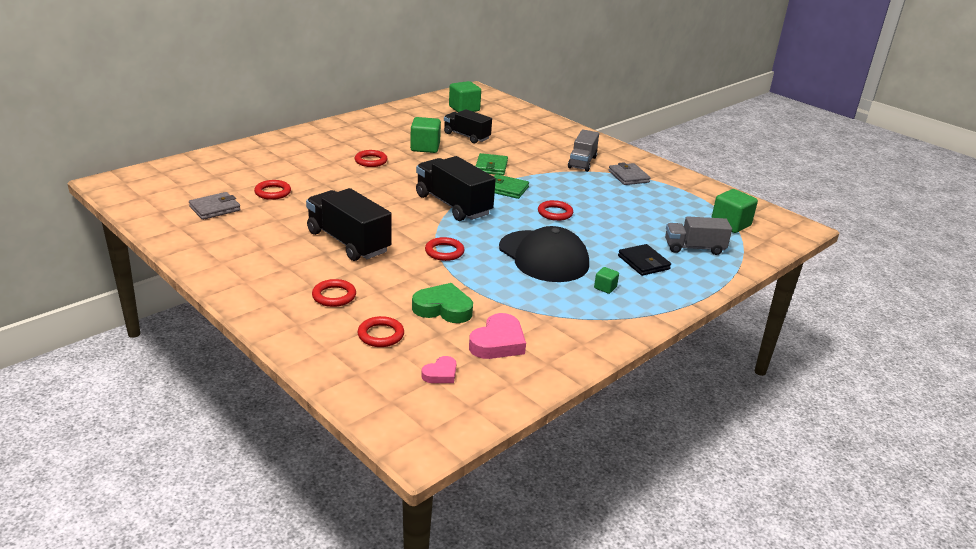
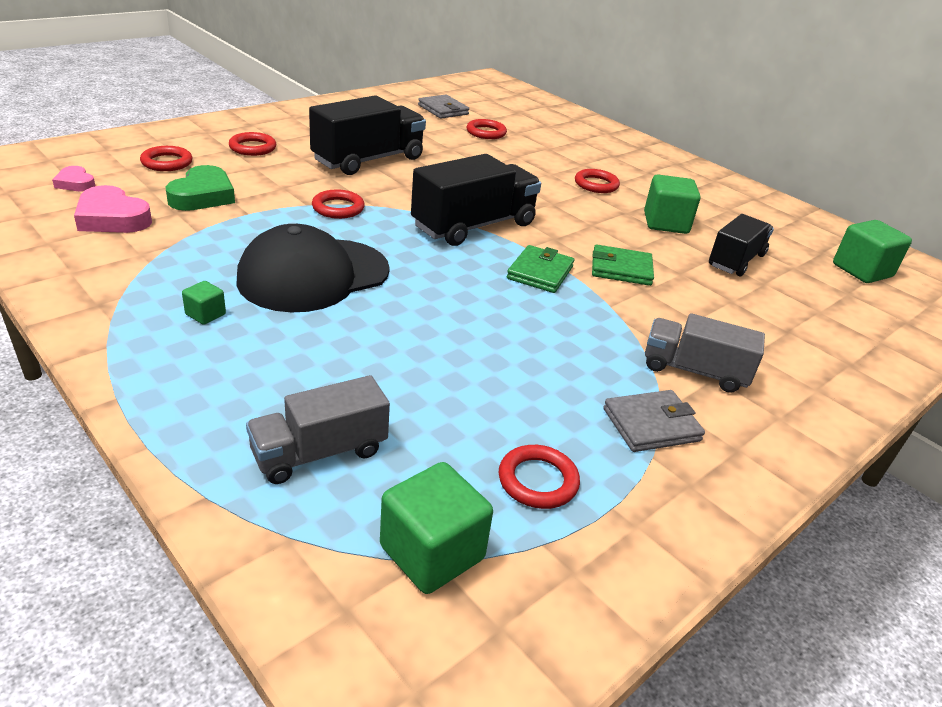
camera: 90 degrees right, 5 degrees up
red ring [538,200,573,221] -> red ring moved to [499,445,580,509]
black wallet [618,244,671,276] -> none
grey truck [665,216,732,255] -> grey truck turned 120 degrees counterclockwise [246,375,390,484]

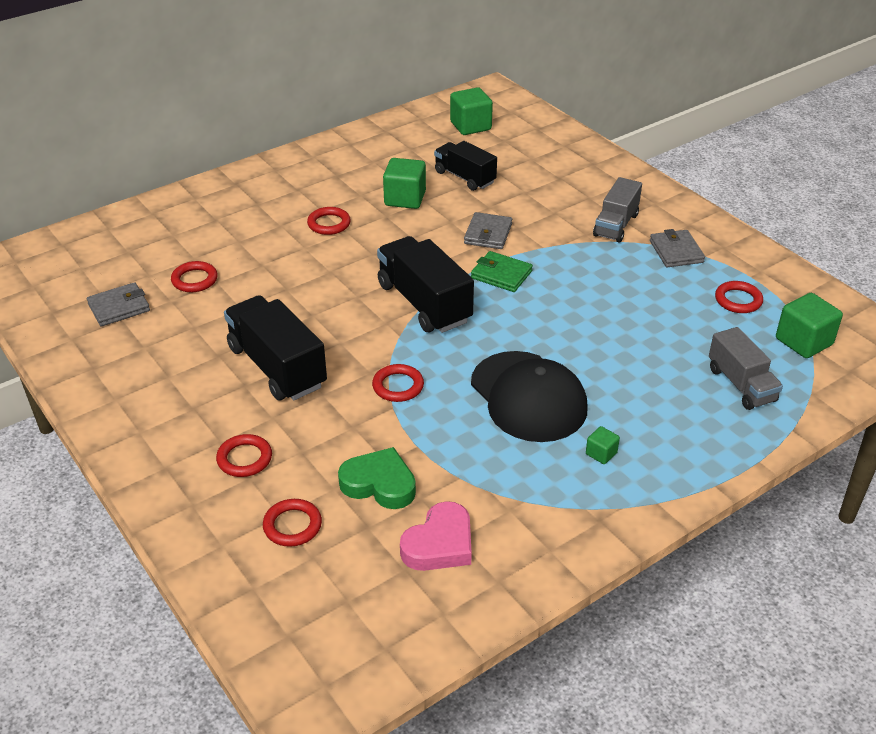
camera: 80 degrees left, 5 degrees up
pink heart [52,166,95,191] -> none
green wallet [592,244,654,286] -> grey wallet [464,212,512,249]

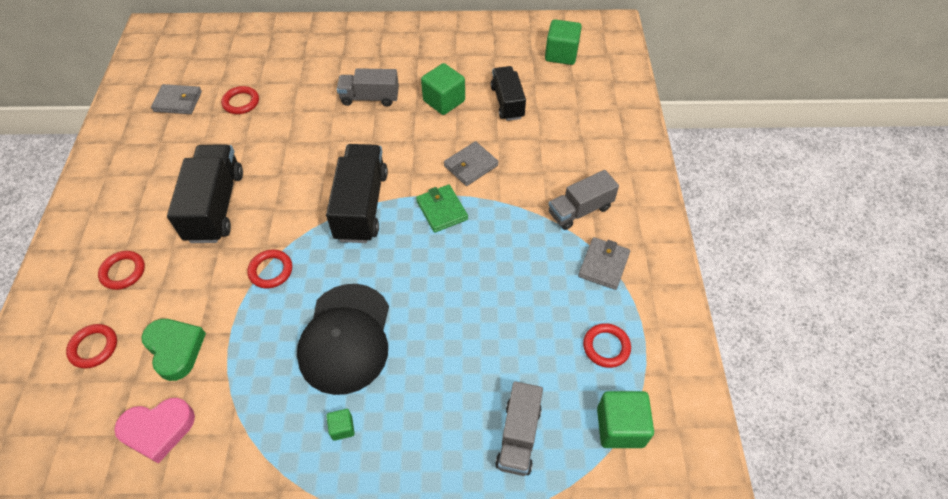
camera: 35 degrees right, 15 degrees up
red ring [307,207,351,235] -> grey truck [337,68,399,106]

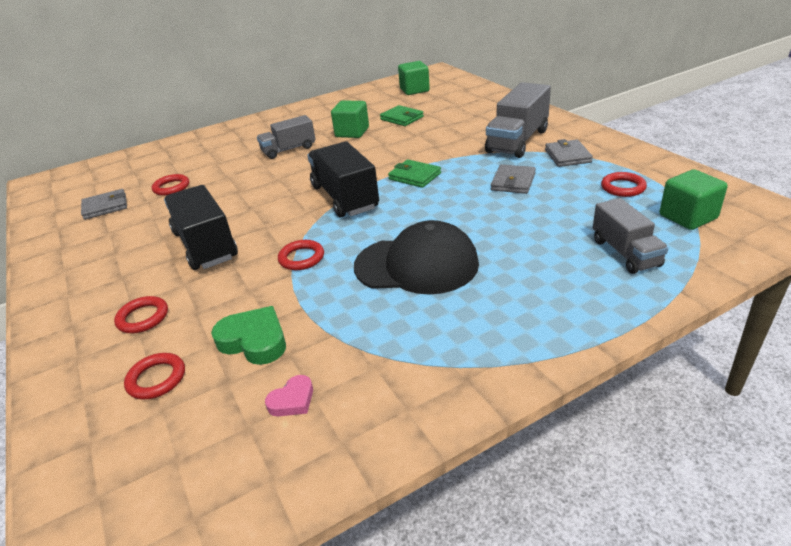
camera: 25 degrees left, 20 degrees down
pink heart [114,398,195,464] -> pink heart [265,375,313,416], size x0.58
black cap [297,284,389,395] -> black cap turned 60 degrees counterclockwise [354,220,479,295]
green cube [327,409,355,441] -> none
grey wallet [444,141,498,186] -> grey wallet moved to [491,164,536,194]
black truck [491,66,526,121] -> green wallet [380,105,424,126]
grey truck [548,170,619,230] -> grey truck [485,82,551,158], size x1.54

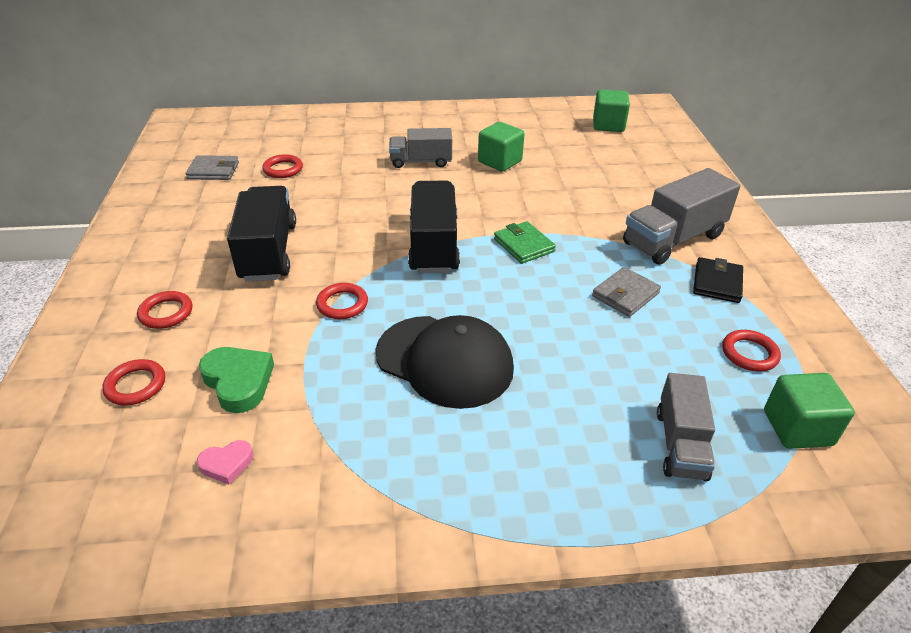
camera: 20 degrees right, 5 degrees up
green wallet [380,105,424,126] -> none
grey wallet [545,139,593,167] -> black wallet [693,257,743,303]

